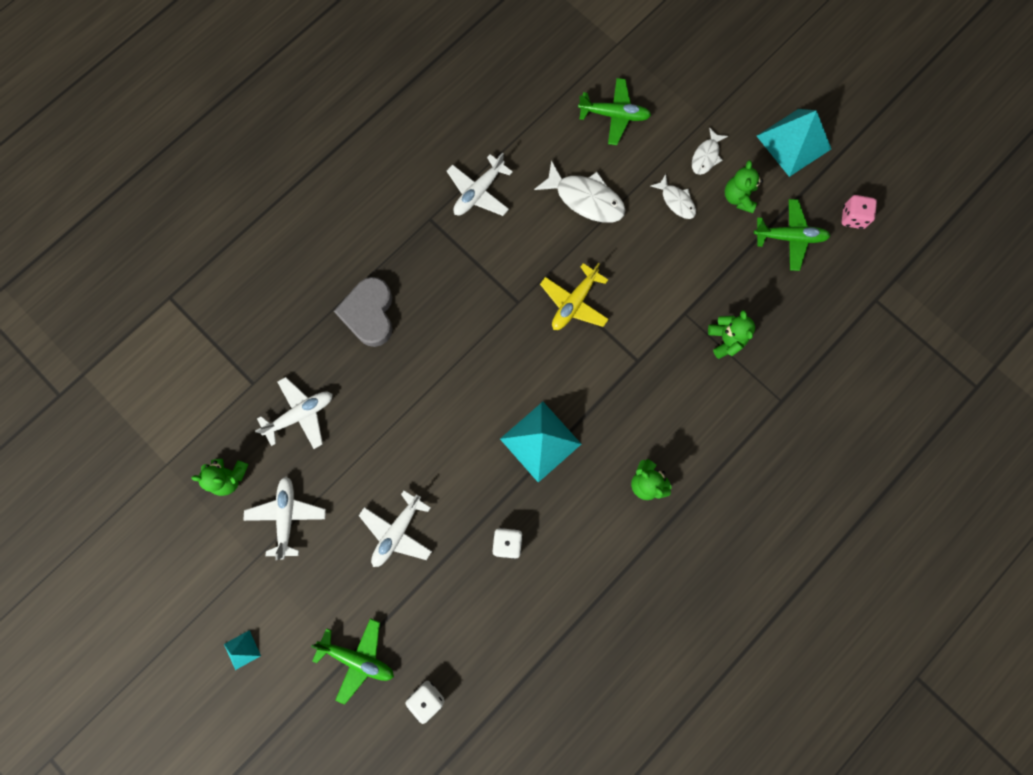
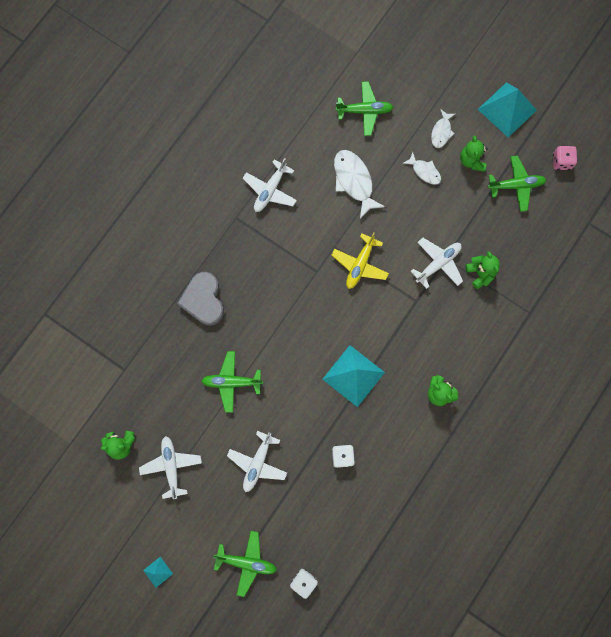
camera: 10 degrees left, 0 degrees up
white plane [255,377,332,449] -> white plane moved to [410,238,463,289]
white fish [534,160,625,223] -> white fish turned 135 degrees counterclockwise [334,150,385,219]
none -> green plane [201,351,263,413]

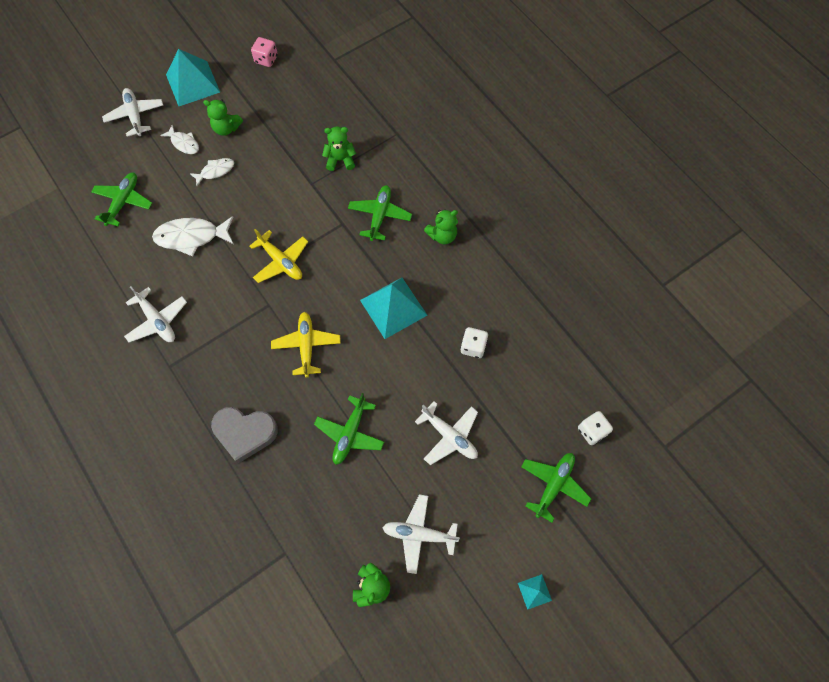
camera: 70 degrees left, 10 degrees down
white plane [410,238,463,289] -> white plane moved to [102,88,163,137]
green plane [488,155,546,212] -> green plane moved to [348,185,412,241]
none -> yellow plane [271,312,341,377]

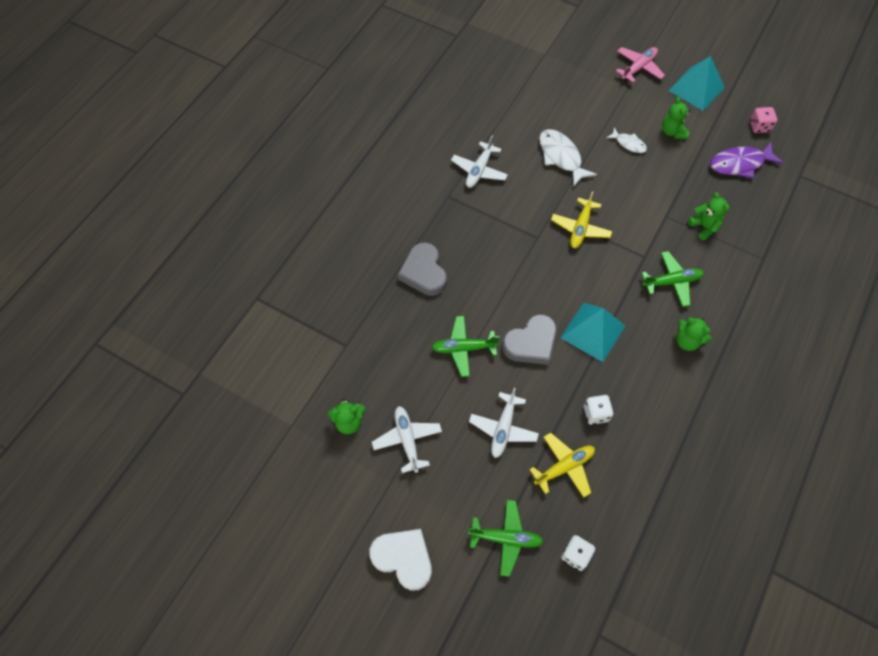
camera: 65 degrees right, 5 degrees down
green plane [91,173,152,226] -> none
white plane [102,88,163,137] -> pink plane [616,47,665,82]
white fish [160,125,199,154] -> none
yellow plane [271,312,341,377] -> yellow plane moved to [529,433,595,498]
turquoise pyramid [518,574,552,610] -> white heart [369,529,432,591]
none -> grey heart [502,314,557,365]
none -> purple fish [710,142,783,178]

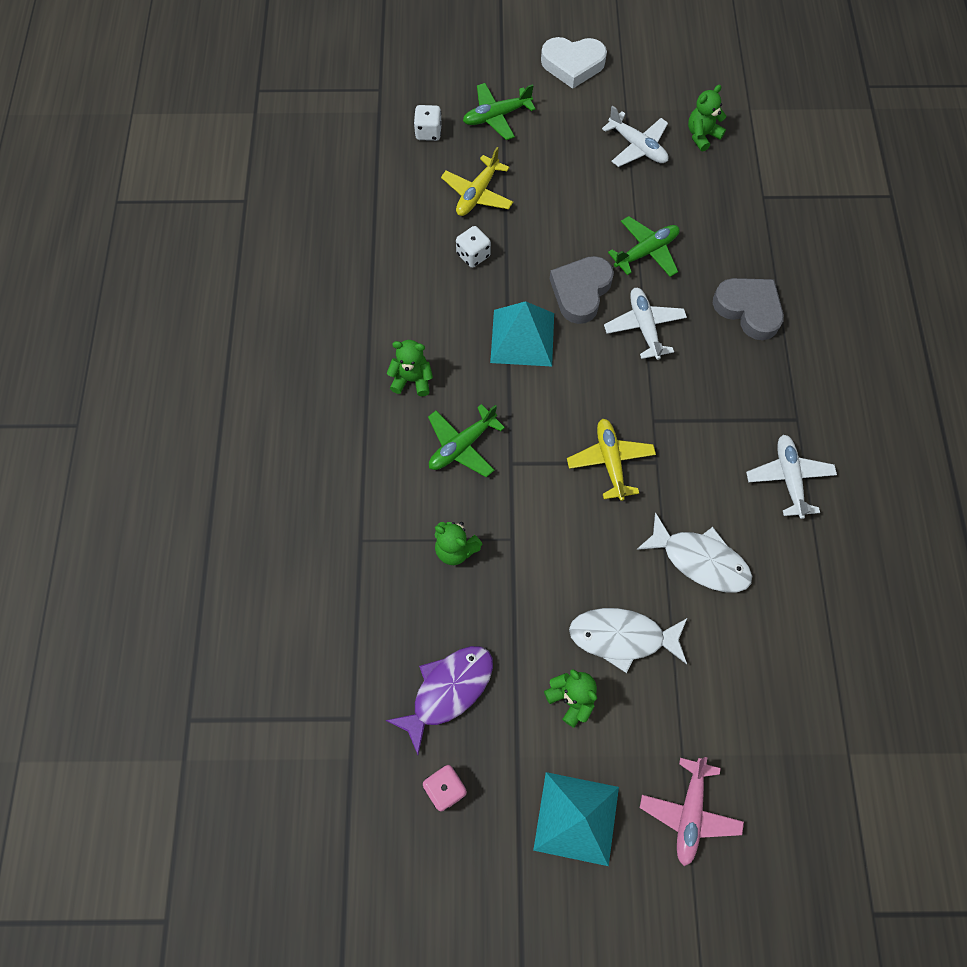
camera: 150 degrees right, 5 degrees up
white plane [469,388,539,458] -> white plane moved to [604,288,687,360]
white fish [606,128,647,153] -> white fish [569,608,687,673], size x1.73

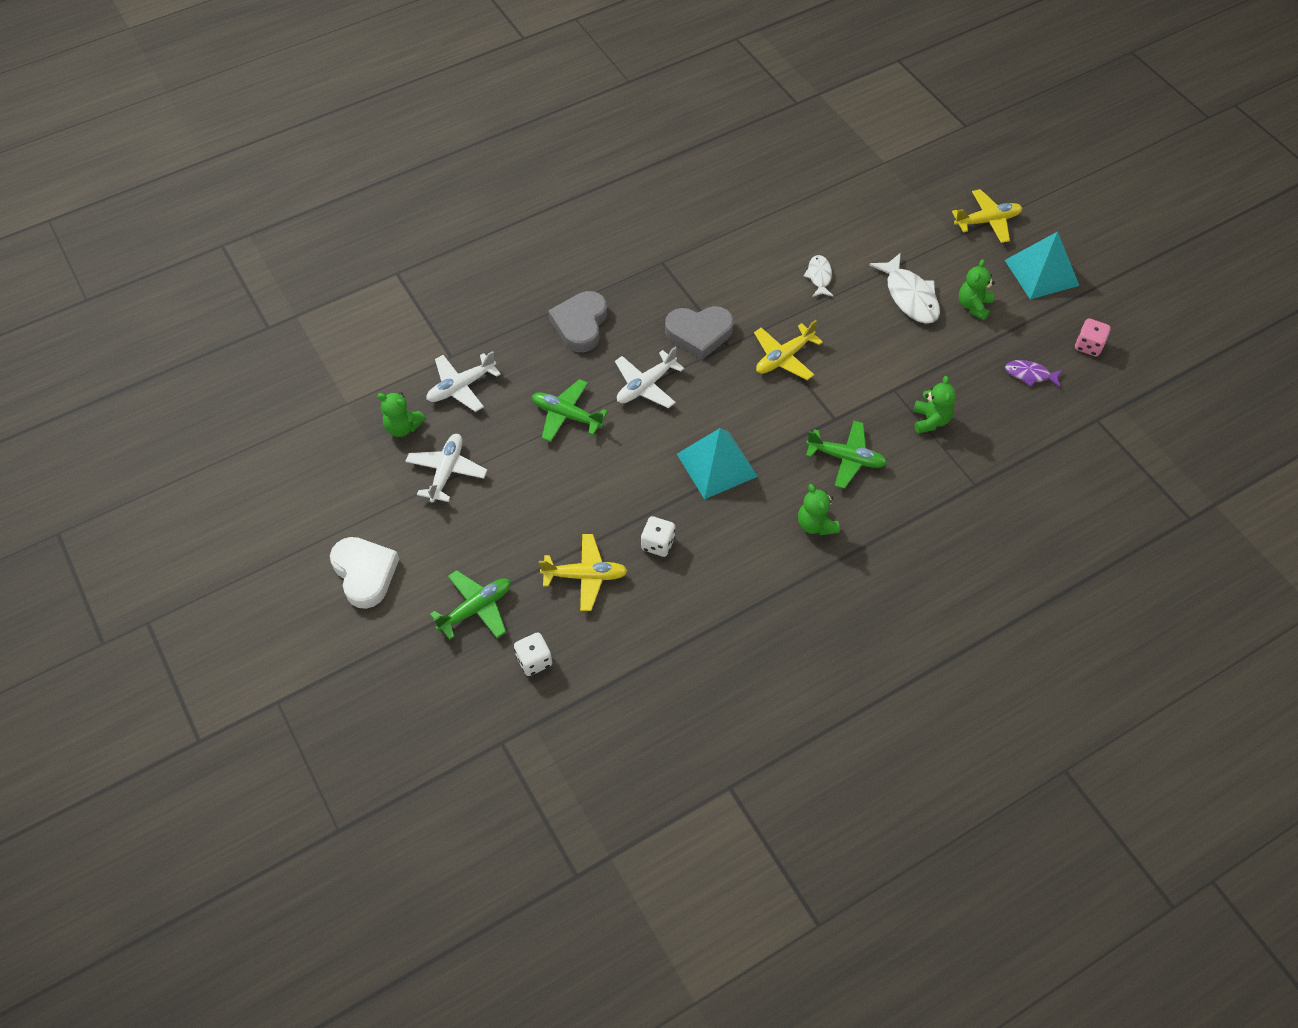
camera: 120 degrees left, 10 degrees down
purple fish [385,646,493,755] -> purple fish [1005,360,1062,387], size x0.58
green plane [463,83,536,140] -> green plane turned 75 degrees counterclockwise [430,570,511,640]
grey heart [550,256,614,324] -> grey heart moved to [665,306,734,360]
white fish [636,512,752,592] -> white fish [804,255,833,297], size x0.58
pink plane [640,757,744,866] -> yellow plane [952,189,1022,243]
white plane [746,435,837,519] -> white plane moved to [426,351,501,412]

